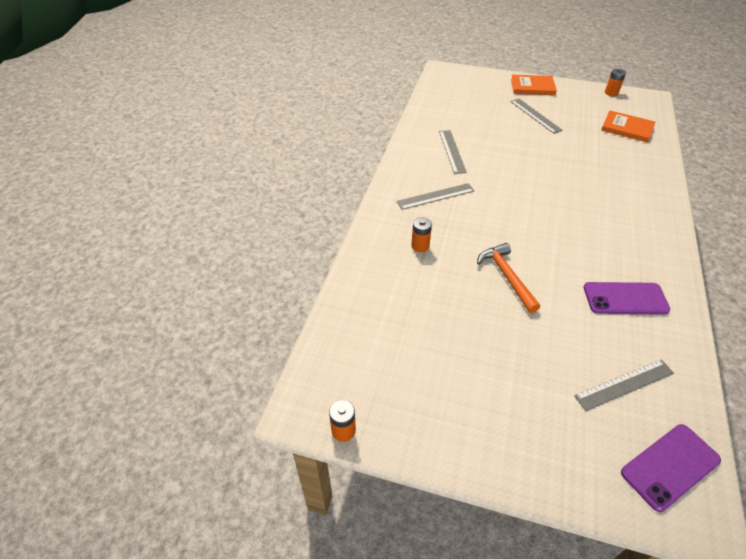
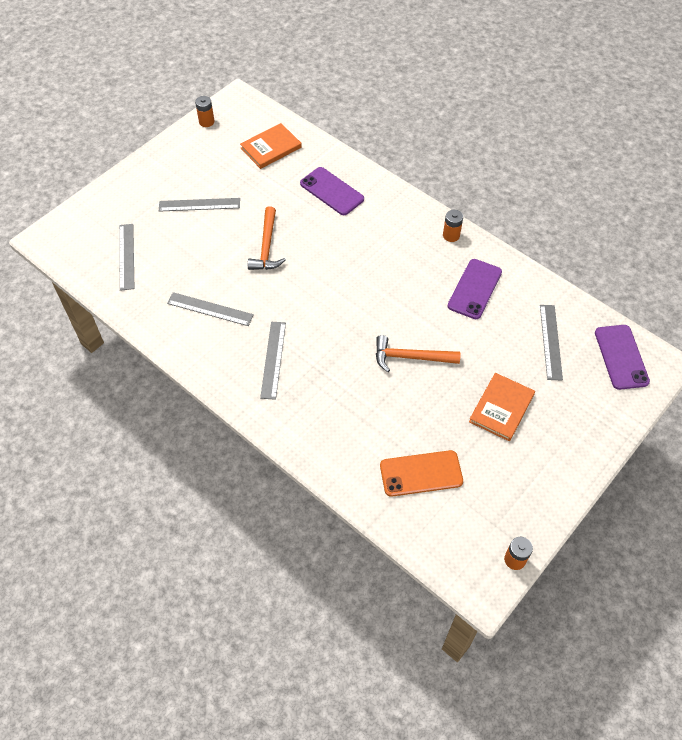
camera: 65 degrees left, 10 degrees up
orange battery [411,217,432,252] -> orange battery moved to [443,210,463,242]
orange book [511,74,557,95] -> orange book moved to [469,373,535,441]
none -> grey ruler [119,224,134,291]
none -> orange hammer [248,206,285,270]
none -> purple phone [300,167,364,215]
none -> orange phone [380,450,463,497]

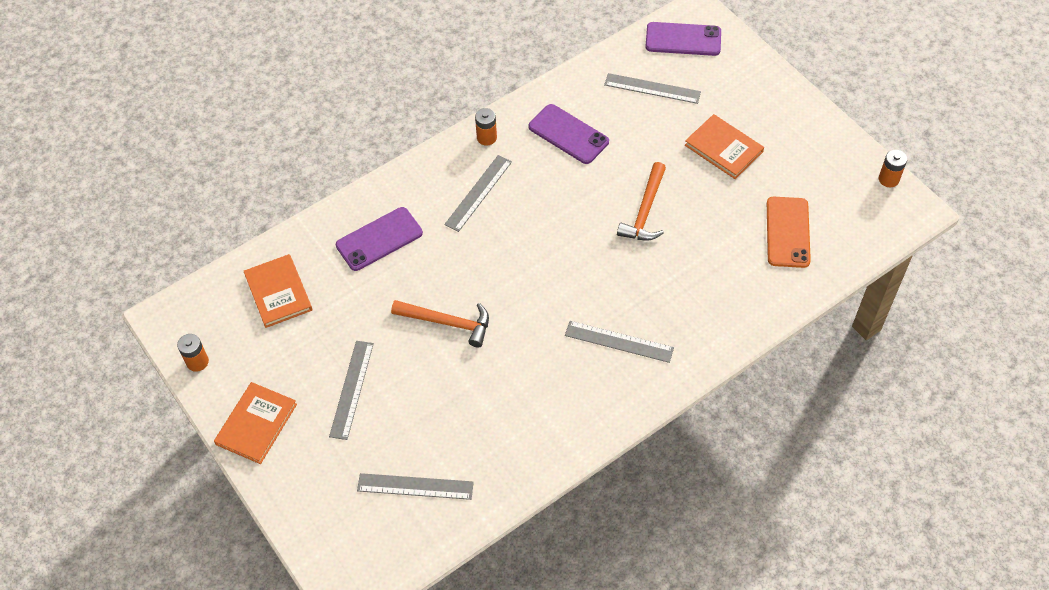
camera: 75 degrees left, 0 degrees up
grey ruler [167,292,254,326] -> grey ruler moved to [444,155,512,232]
none -> orange book [214,382,297,464]

